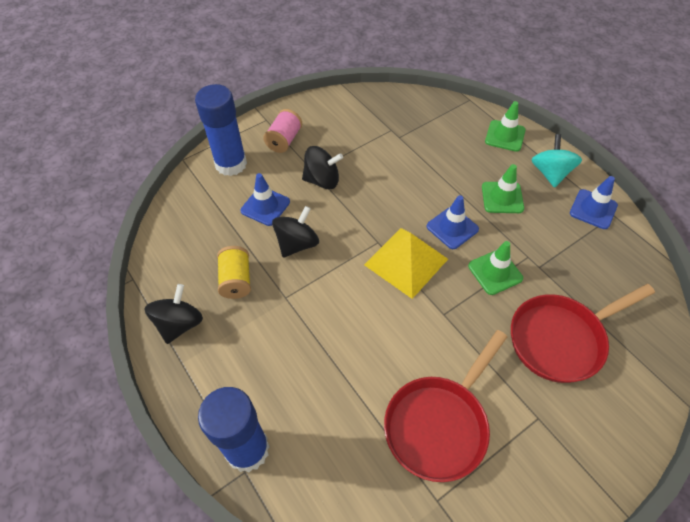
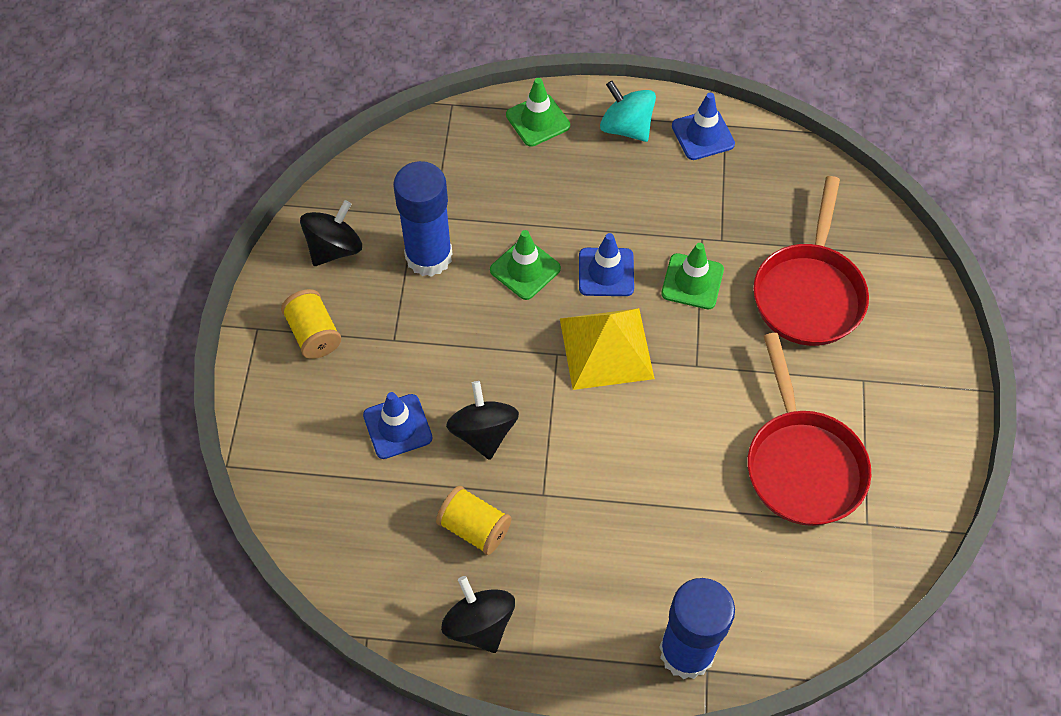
camera: 50 degrees left, 5 degrees up
blue glue stick [195,84,247,176] -> blue glue stick moved to [393,161,452,277]
pink spool [263,109,302,153] -> yellow spool [281,289,341,359]
black spinning top [302,146,343,189] -> black spinning top moved to [300,200,362,266]
green traffic cone [482,164,524,213] -> green traffic cone moved to [490,230,561,300]

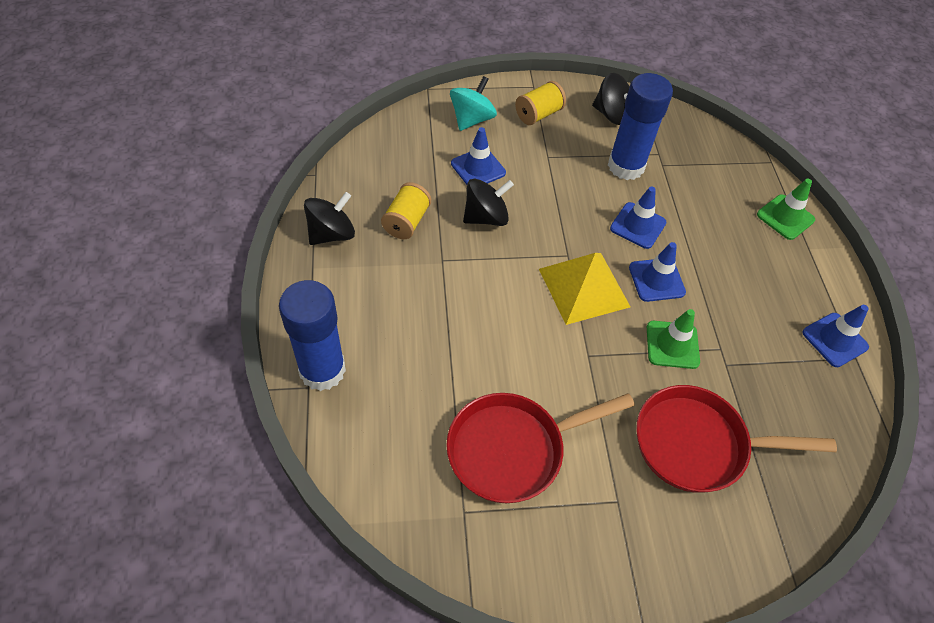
camera: 75 degrees right, 5 degrees down
green traffic cone [490,230,561,300] -> blue traffic cone [610,186,666,249]
turquoise spinning top [600,81,656,142] -> turquoise spinning top moved to [450,76,497,131]

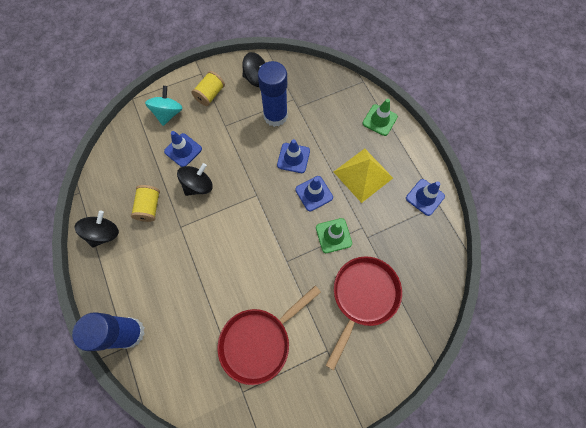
camera: 15 degrees left, 15 degrees up
yellow pyramid [539,253,630,325] -> yellow pyramid moved to [334,148,393,203]
red pan [636,385,837,493] -> red pan turned 135 degrees clockwise [326,256,402,370]

